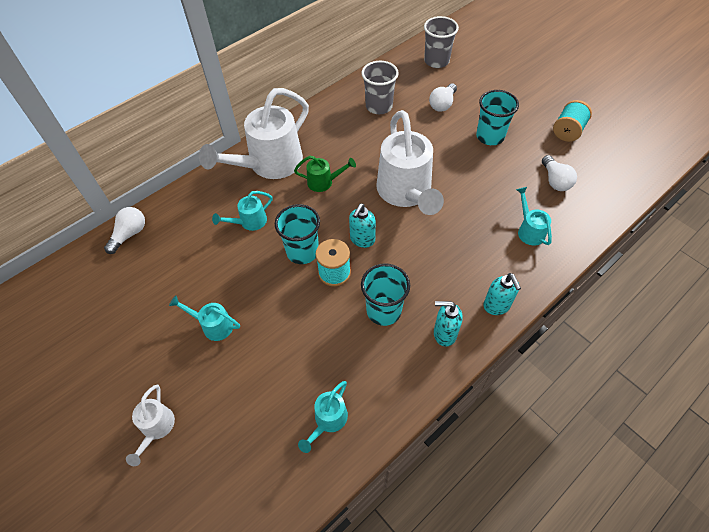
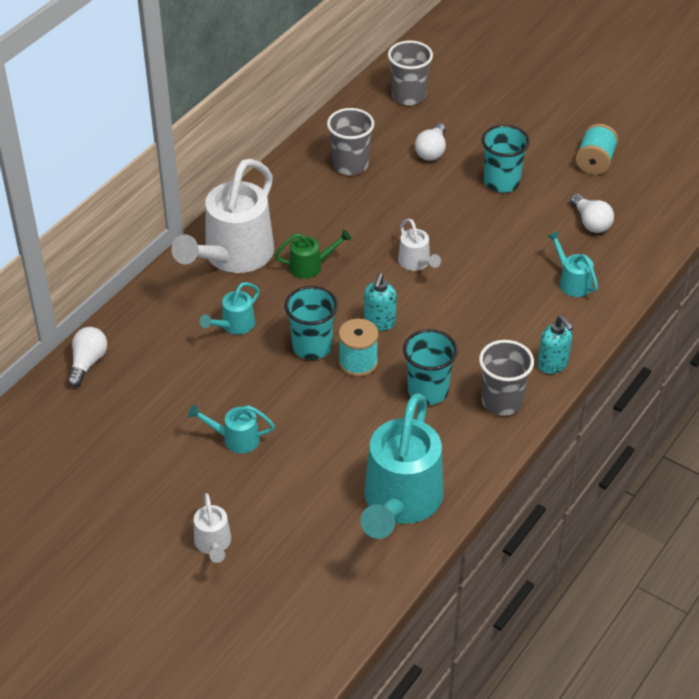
camera: 15 degrees left, 10 degrees down
turquoise watering can [298,381,348,453] -> turquoise watering can [361,393,443,539], size x2.17
white watering can [376,110,444,215] -> white watering can [398,219,441,271], size x0.46
turquoise soap dispenser [434,301,463,346] -> grey cup [479,340,534,416]

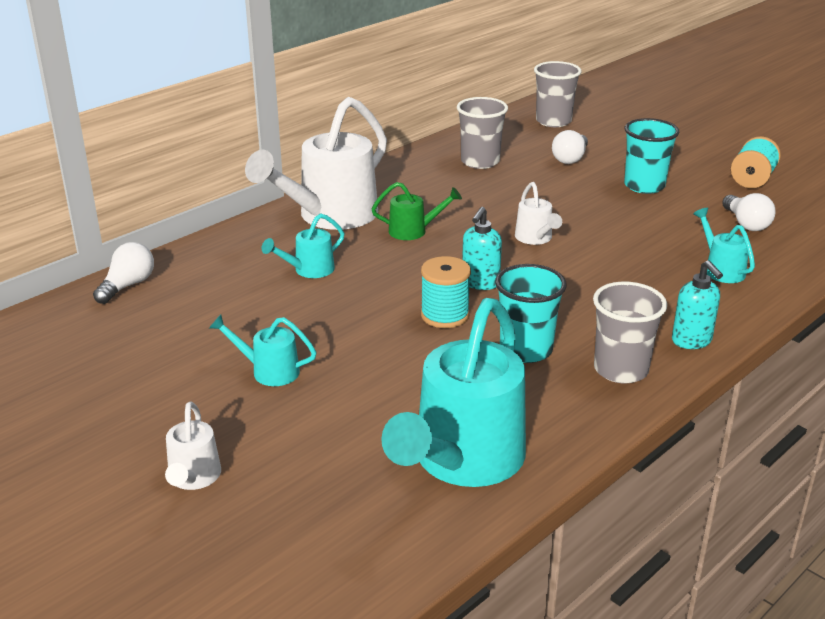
camera: 10 degrees right, 15 degrees down
turquoise cup [285,286,338,360] -> none

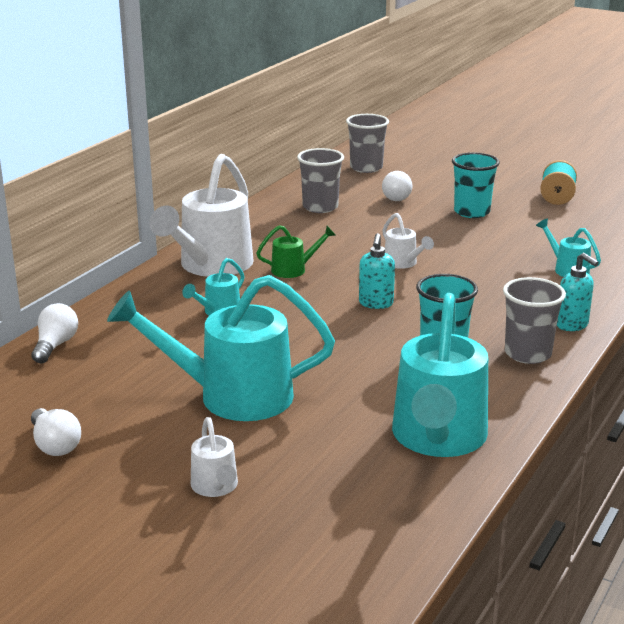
camera: 15 degrees left, 5 degrees down
turquoise watering can [209,315,317,386] -> turquoise watering can [107,275,335,421], size x2.17
turquoise spool [421,256,471,328] -> none
white light bulb [722,193,775,231] -> white light bulb moved to [31,408,81,456]

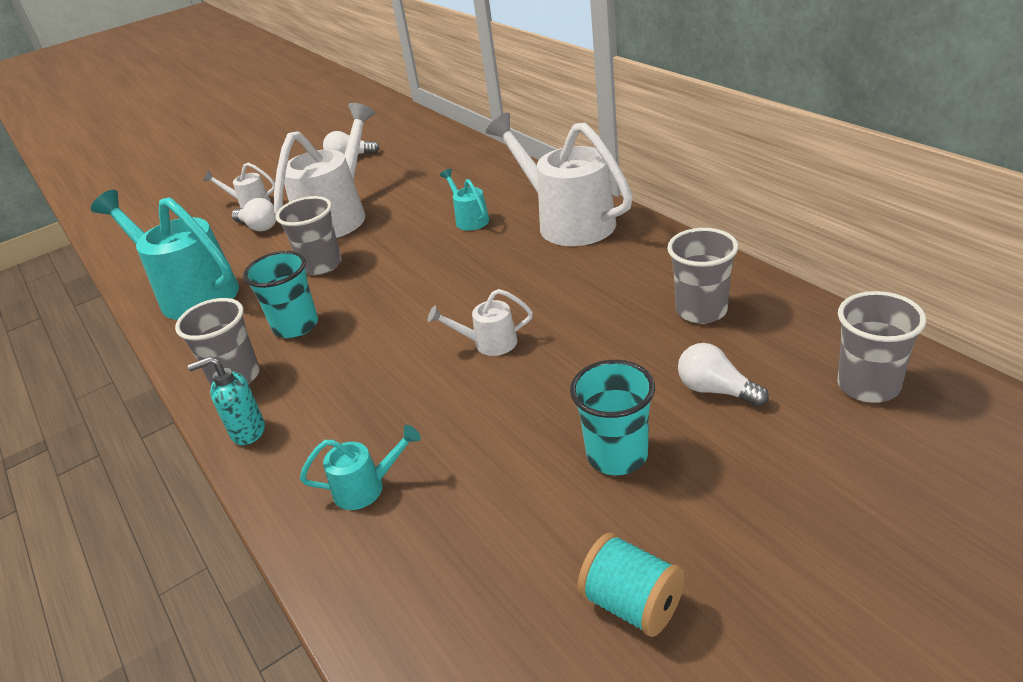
camera: 120 degrees right, 10 degrees up
white light bulb [32,303,78,363] -> white light bulb moved to [231,198,276,231]
turquoise watering can [107,275,335,421] -> white watering can [274,103,375,238]
green watering can [256,225,335,278] -> none
turquoise soap dispenser [359,233,395,309] -> none
none -> grey cup [276,196,341,275]

